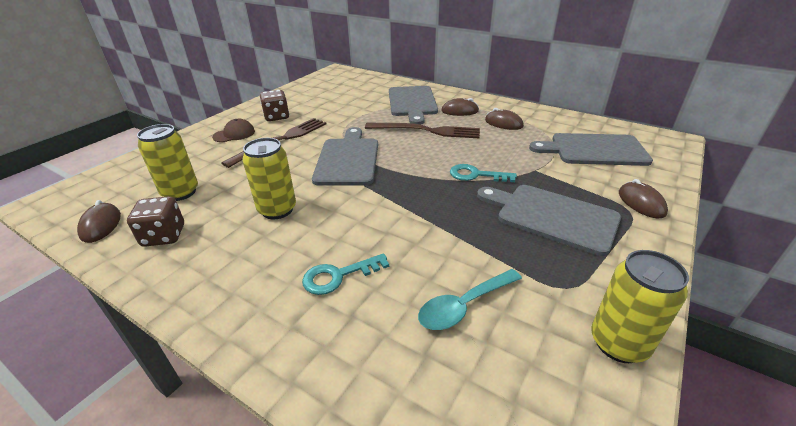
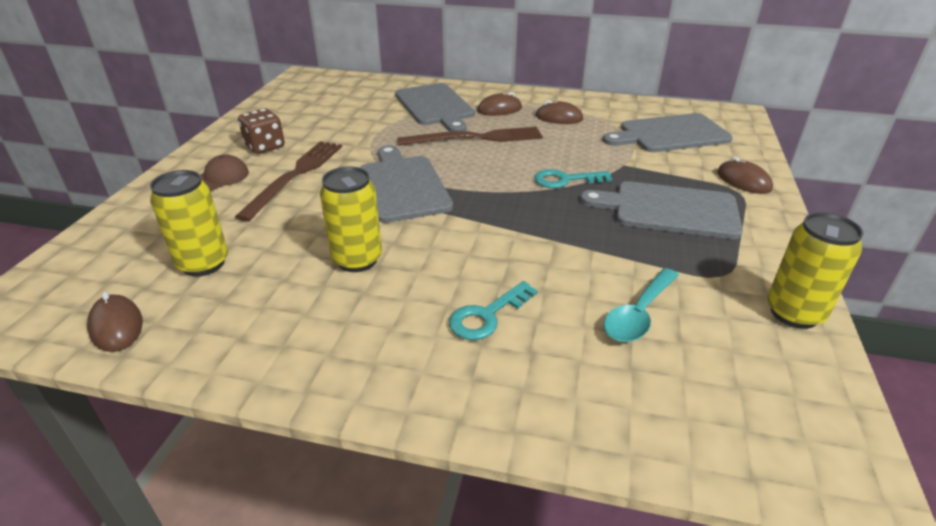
camera: 20 degrees left, 0 degrees up
brown dice [127,196,184,247] -> none

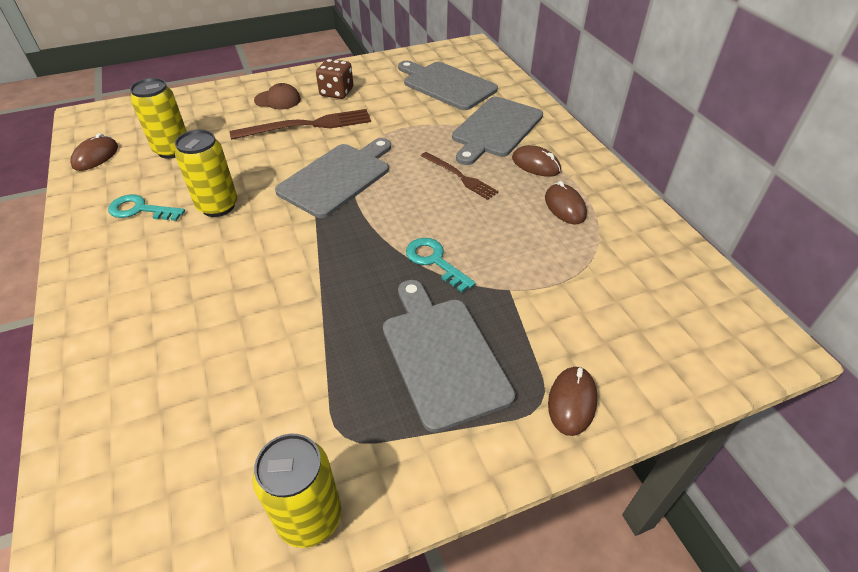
camera: 55 degrees right, 10 degrees up
brown fork [397,127,543,146] -> brown fork [421,152,499,200], size x0.63
turquoise key [449,281,538,340] -> turquoise key moved to [108,194,185,221]
grey cutting board [603,113,733,152] -> grey cutting board moved to [398,61,498,110]
turquoise spoon [604,268,679,342] -> none

